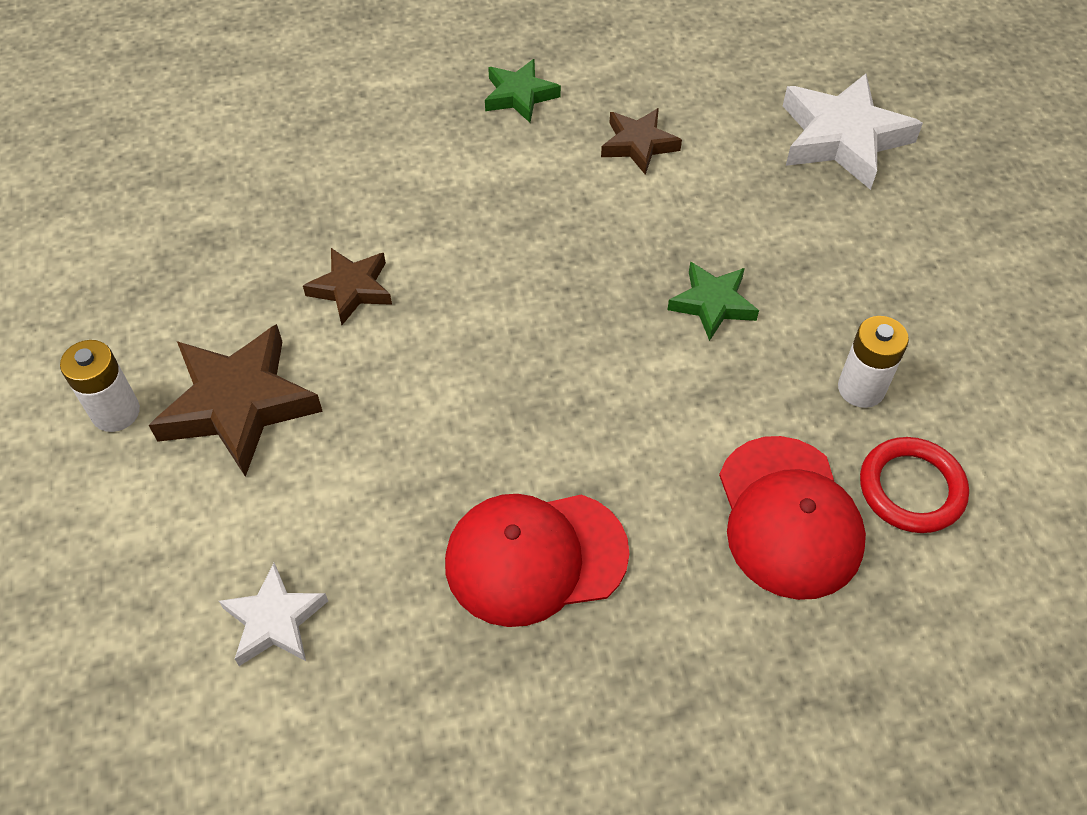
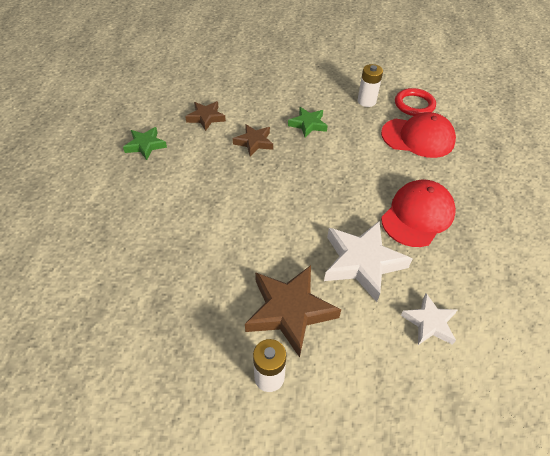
camera: 70 degrees left, 5 degrees down
brown star [303,248,392,325] -> brown star moved to [233,124,273,157]
red cap [445,494,629,627] -> red cap turned 150 degrees counterclockwise [381,180,456,247]
white star [783,74,923,190] -> white star moved to [324,221,412,302]

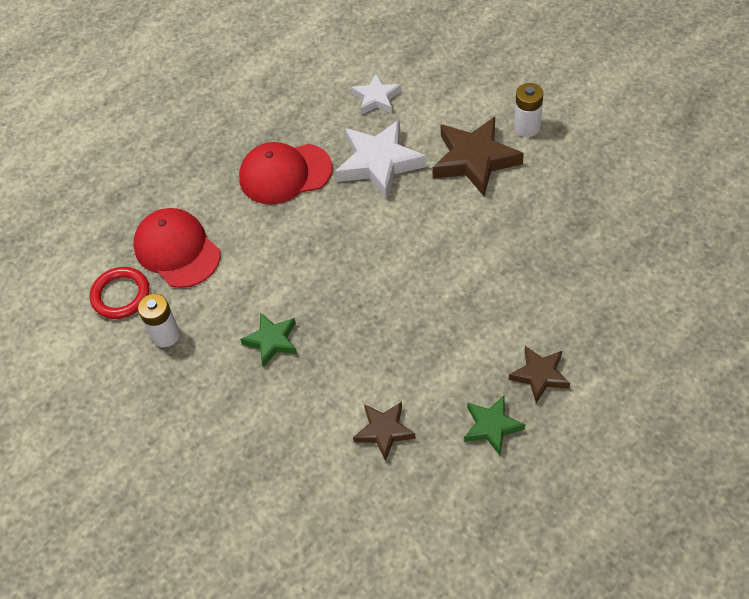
camera: 135 degrees left, 5 degrees up
brown star [233,124,273,157] -> brown star moved to [509,346,570,403]

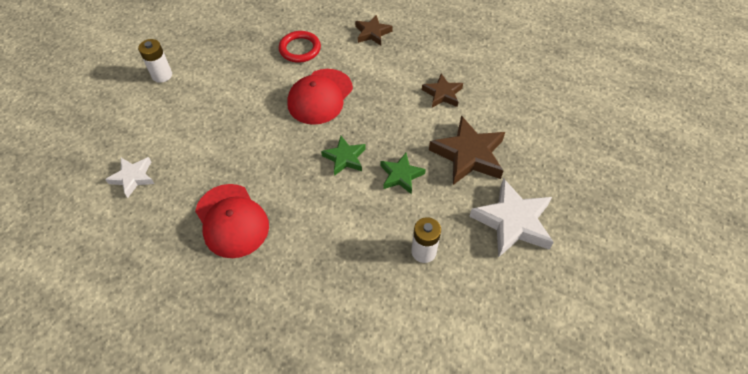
camera: 115 degrees left, 0 degrees up
red ring [90,267,150,319] -> red ring moved to [279,31,321,63]
red cap [133,208,220,288] -> red cap moved to [287,69,353,125]
white star [335,119,426,199] -> white star moved to [469,178,554,258]
brown star [432,117,524,196] -> brown star moved to [429,116,505,185]
green star [464,396,525,455] -> green star moved to [321,136,366,176]

